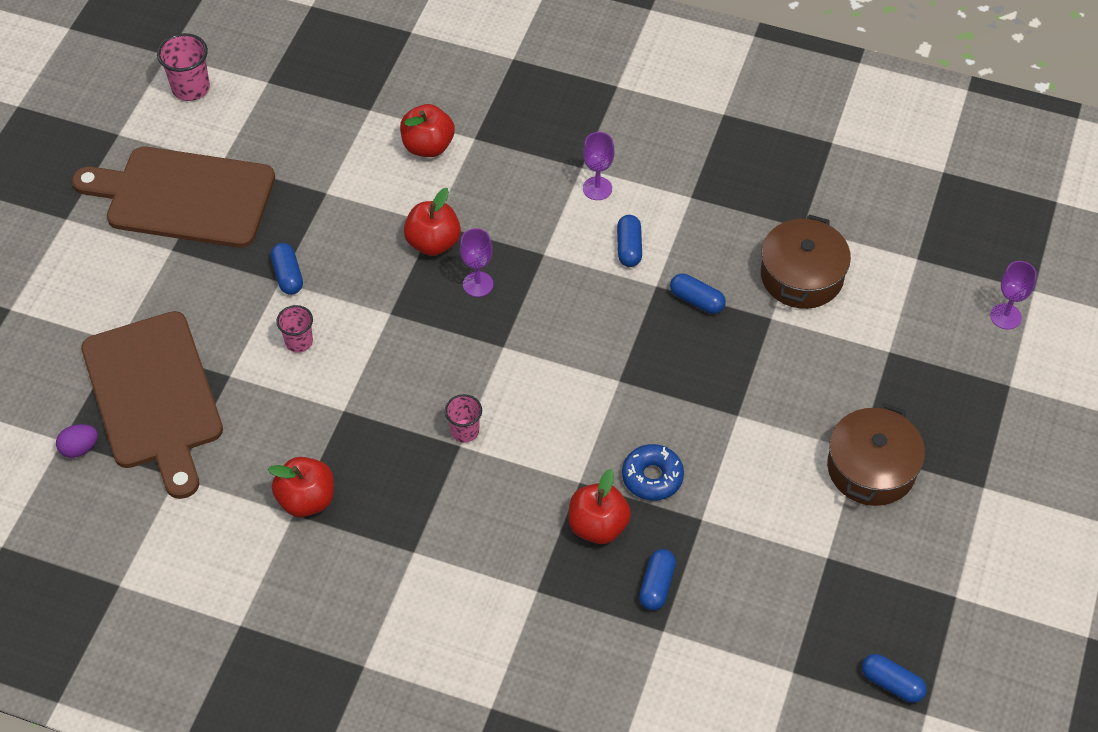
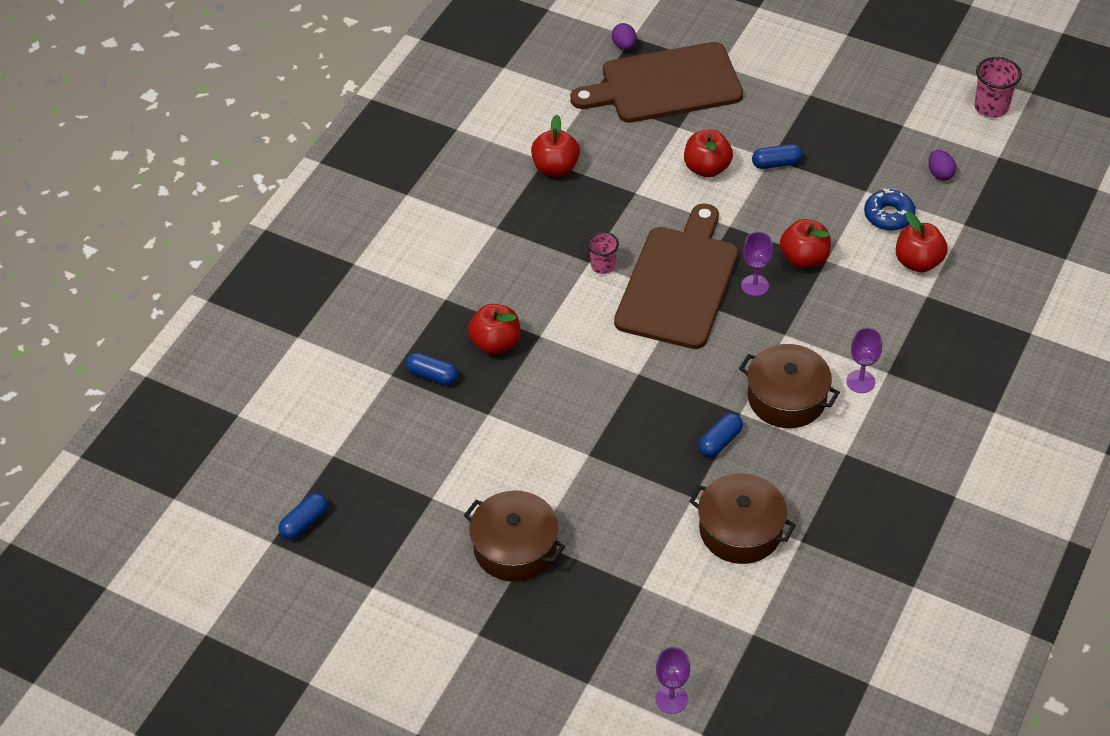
camera: 100 degrees right, 5 degrees down
brown cutting board [72,147,275,248] -> brown cutting board moved to [614,204,739,349]
pink cup [276,305,313,353] -> red apple [684,130,733,177]
blue capsule [617,215,642,267] -> brown pot [739,344,840,428]
blue donut [622,444,684,501] -> blue donut moved to [864,189,916,231]
none -> purple egg [928,150,956,180]

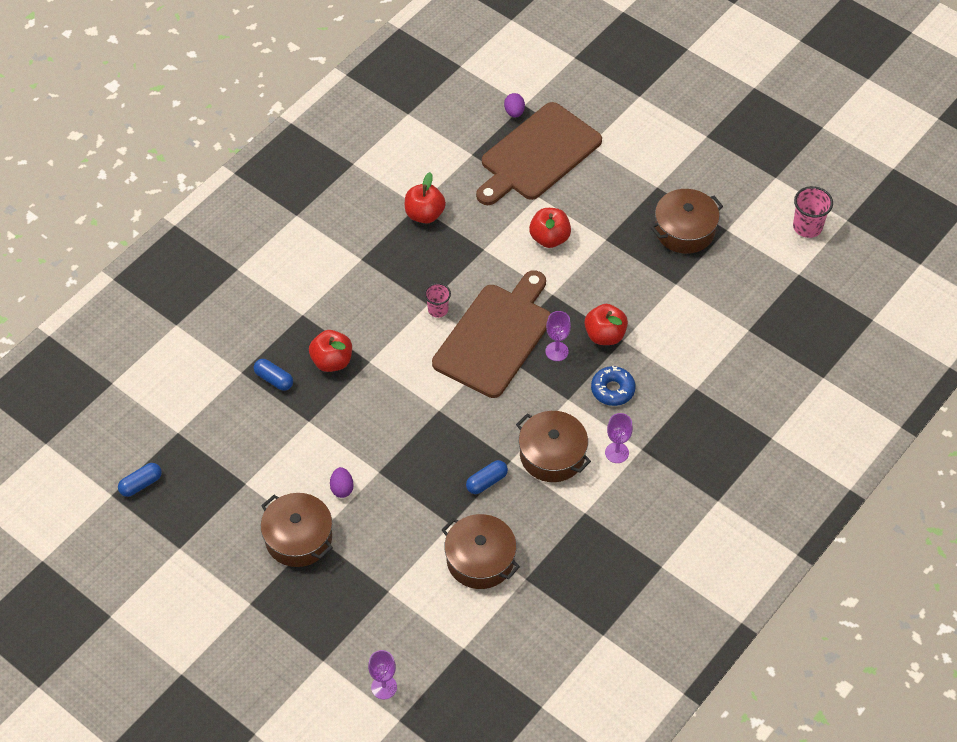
camera: 10 degrees right, 5 degrees up
brown cutting board [570,42,743,123] -> brown cutting board turned 45 degrees counterclockwise [476,102,602,205]
blue capsule [752,144,803,169] -> none
blue donut [864,189,916,231] -> blue donut moved to [591,366,636,406]
red apple [896,211,948,273] -> none
purple egg [928,150,956,180] -> purple egg moved to [330,467,354,498]
none -> brown pot [650,189,723,254]

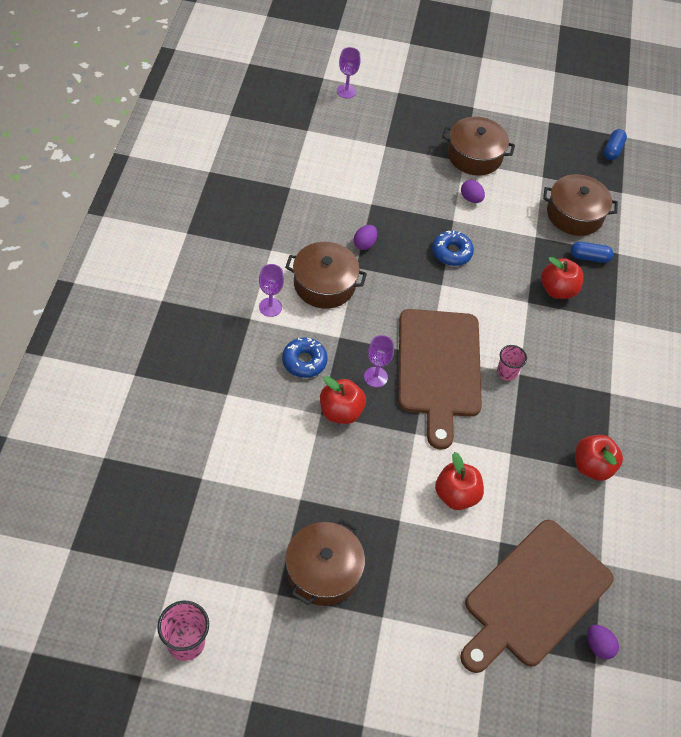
camera: 145 degrees right, 0 degrees up
brown pot [442,514,520,589] -> brown pot moved to [543,174,618,236]
blue capsule [466,460,508,494] -> purple egg [354,225,377,250]
brown cutting board [476,102,602,205] -> brown cutting board turned 150 degrees counterclockwise [460,520,614,673]
none -> blue donut [432,231,474,266]

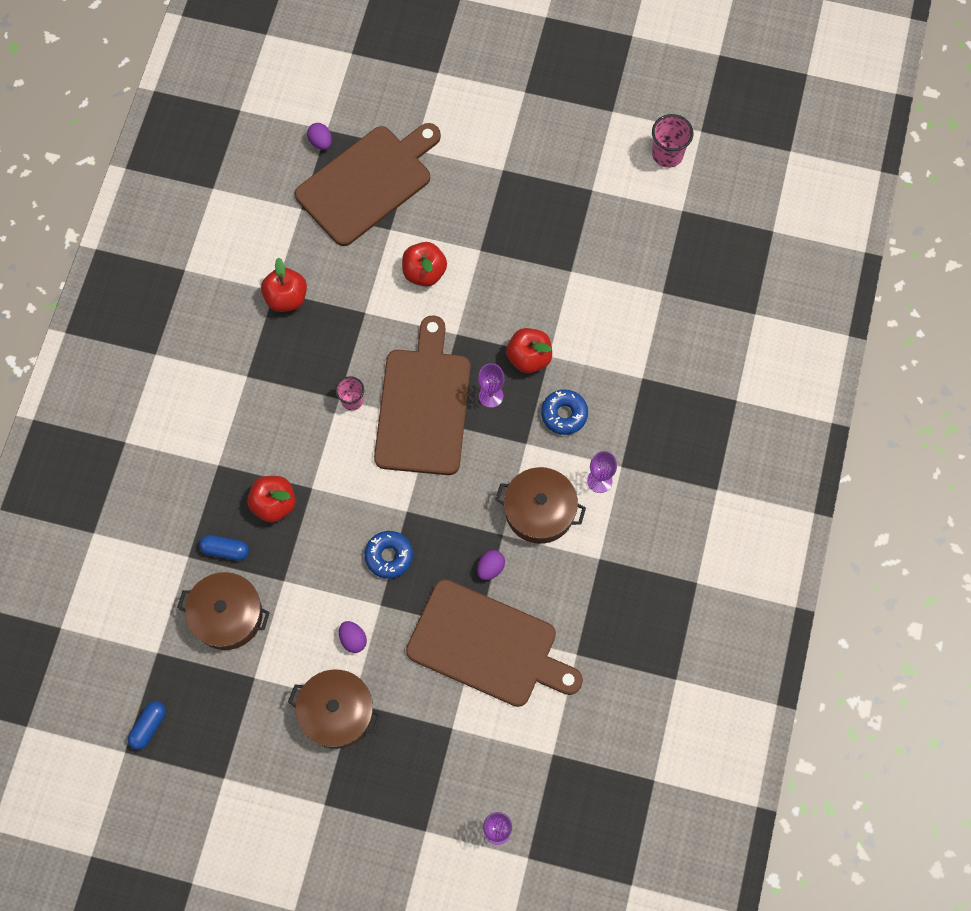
camera: 170 degrees left, 15 degrees up
brown pot [285,519,365,606] -> none
none -> brown cutting board [406,579,583,707]

